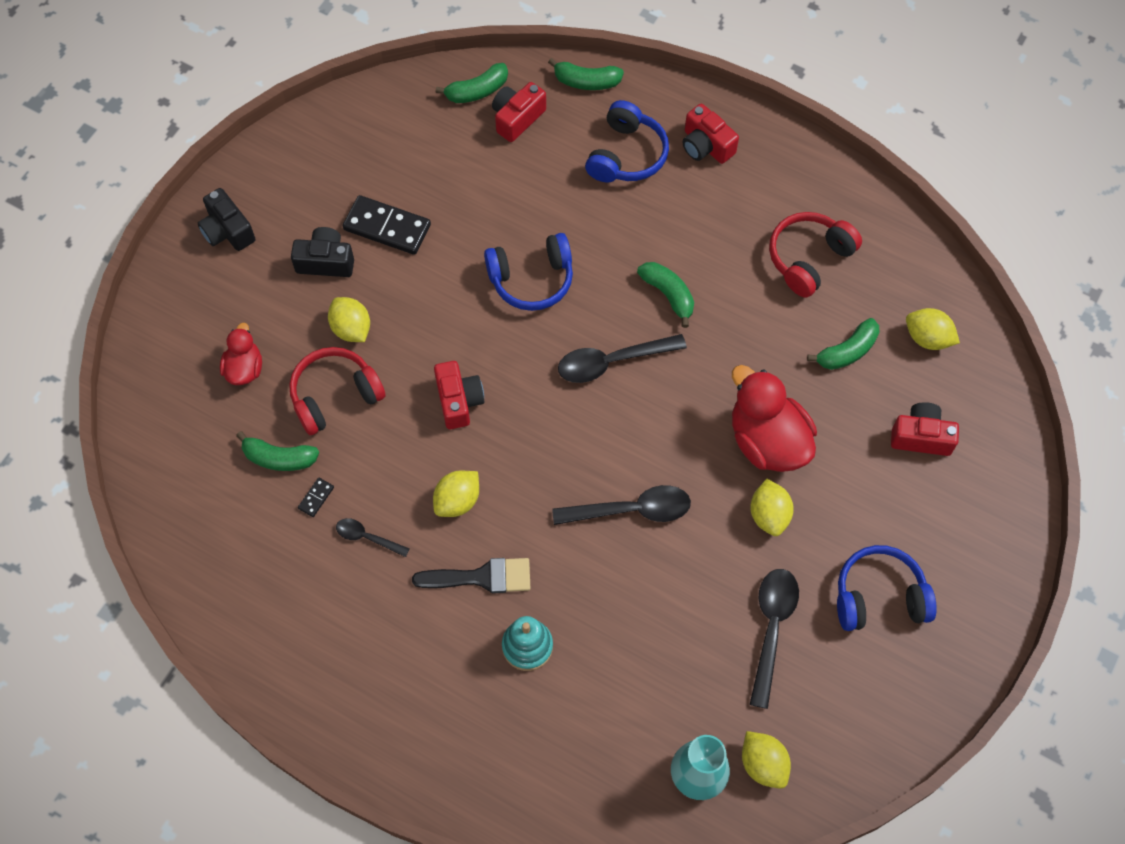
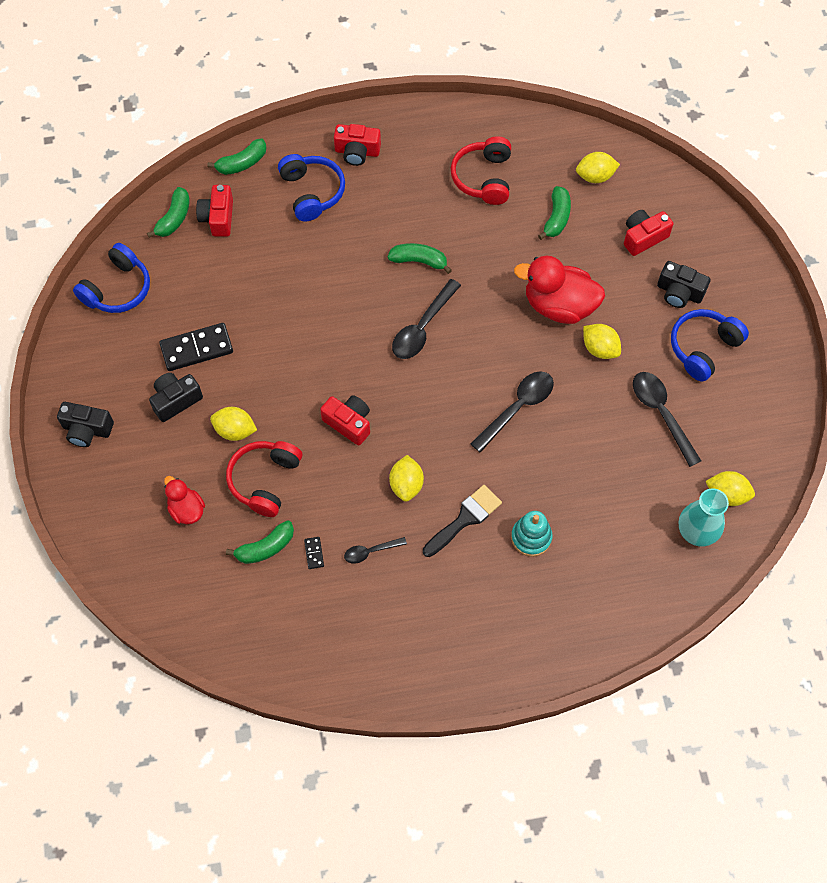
camera: 40 degrees left, 0 degrees up
blue headphones [484,233,573,311] -> blue headphones moved to [73,243,150,313]
none -> black camera [657,261,711,308]

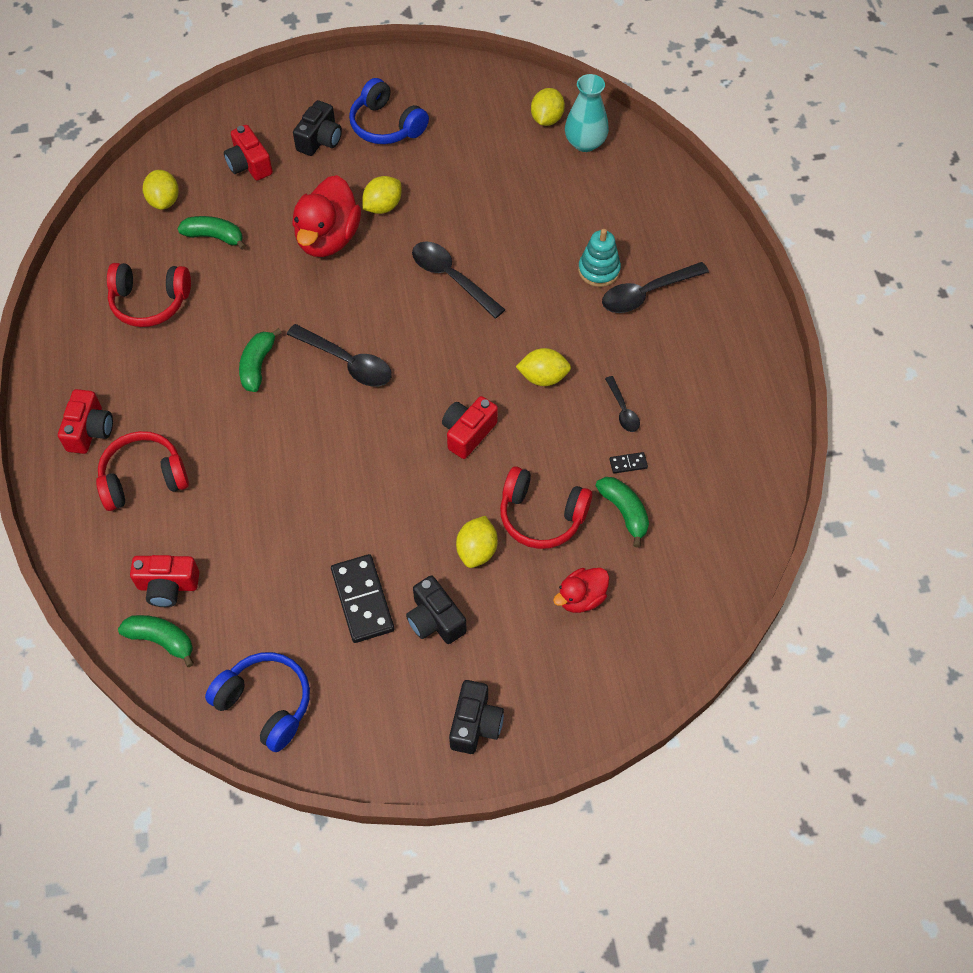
camera: 90 degrees left, 5 degrees down
green banana [207,138,267,175] -> none
blue headphones [278,154,345,222] -> red headphones [96,431,189,511]
black brush [423,485,502,557] -> none
black spoon [633,372,701,467] -> black spoon moved to [602,262,709,313]

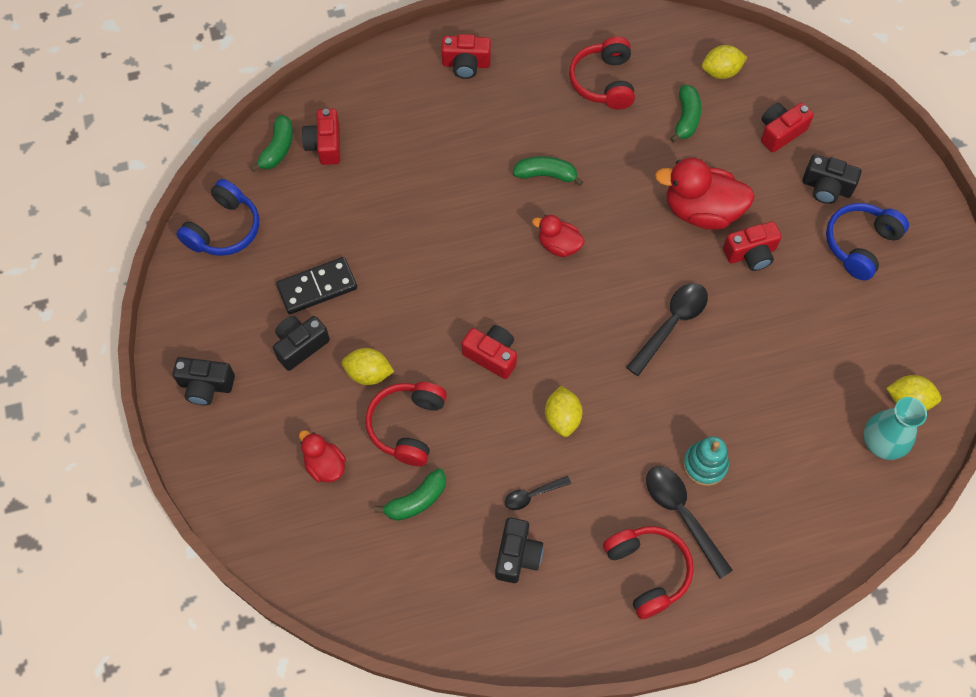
camera: 85 degrees right, 5 degrees up
red headphones [96,431,189,511] -> red headphones moved to [603,526,694,619]
black spoon [287,324,392,387] -> red duck [532,215,585,257]
yellow lemon [363,176,401,214] -> red camera [723,221,782,271]
black domino [609,452,648,474] -> none
none -> black camera [495,518,543,583]

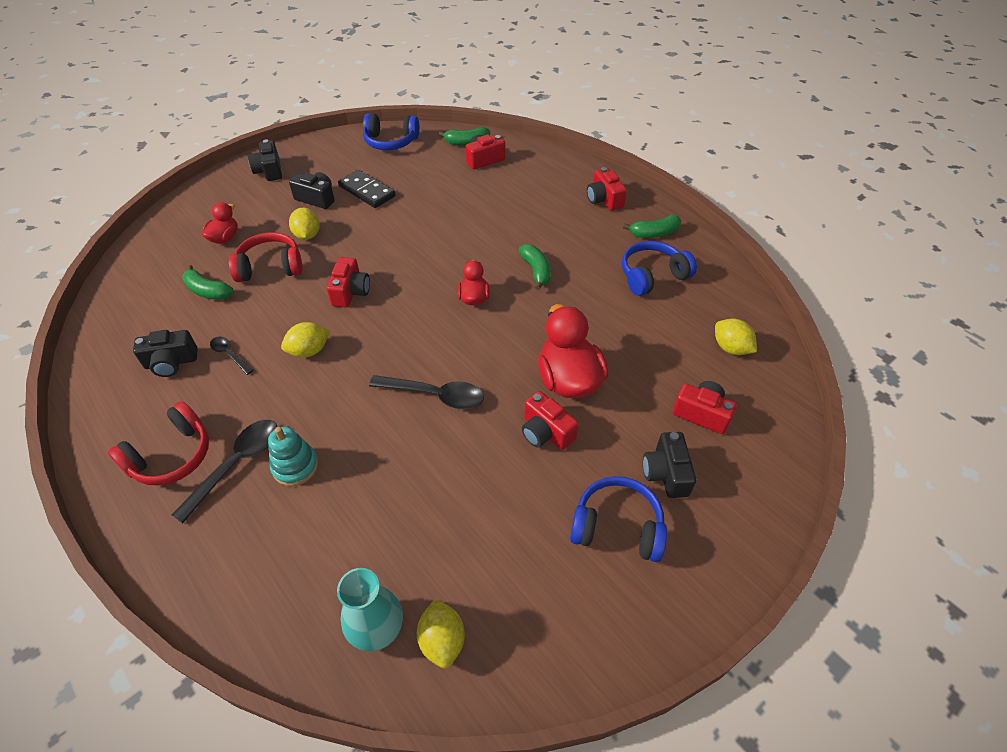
camera: 65 degrees right, 15 degrees down
red headphones [569,37,635,110] -> blue headphones [622,241,697,296]
green banana [670,85,701,143] -> green banana moved to [623,215,682,238]

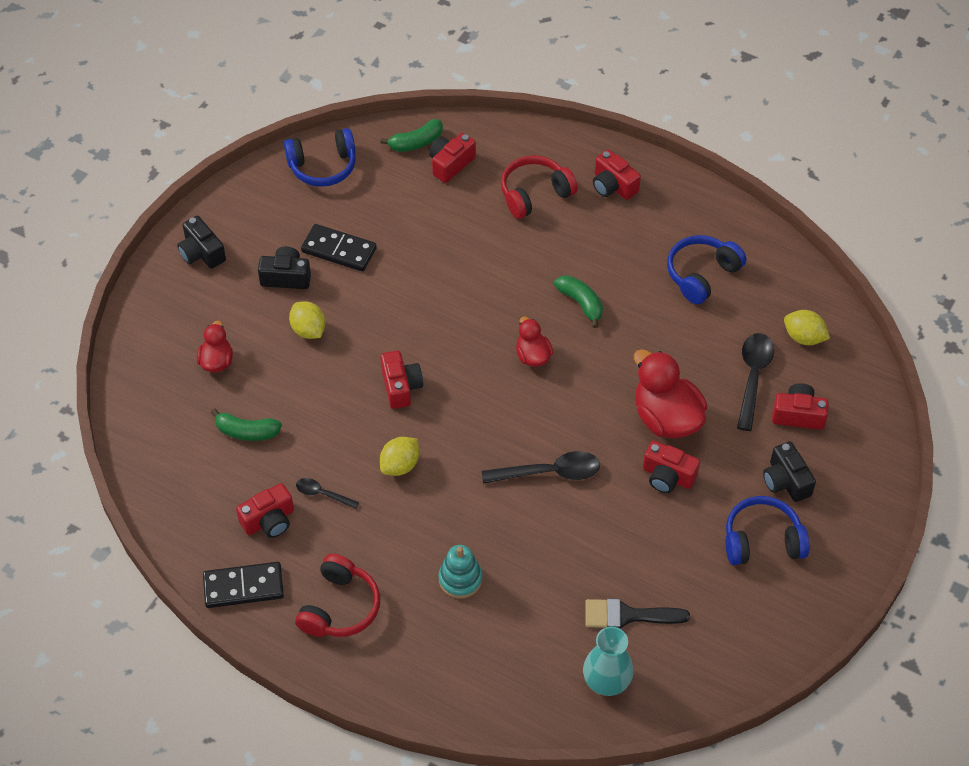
camera: 20 degrees left, 5 degrees up
black camera [133,330,198,377] -> red camera [236,483,294,538]
black spoon [172,420,277,523] -> black spoon moved to [737,333,774,431]
red headphones [229,232,302,282] -> red headphones moved to [501,155,578,219]
yellow lemon [417,599,465,668] -> none
green banana [623,215,682,238] -> none
none -> black domino [203,562,284,608]
none -> black brush [585,598,690,628]

